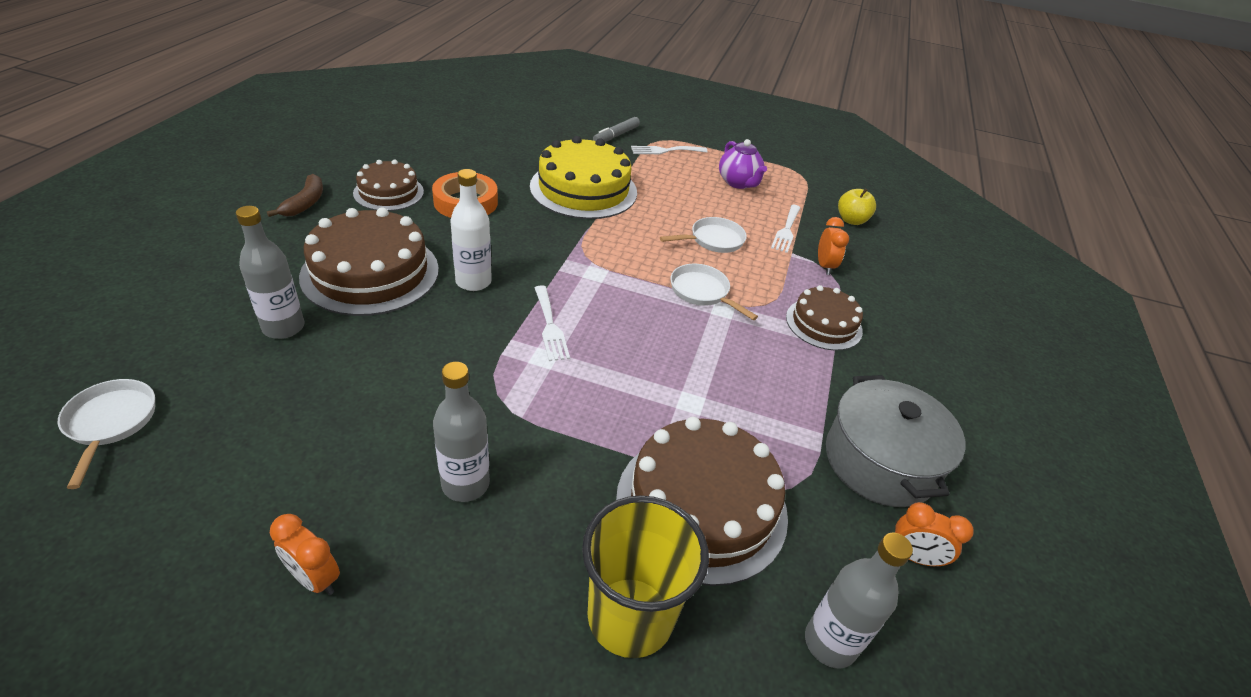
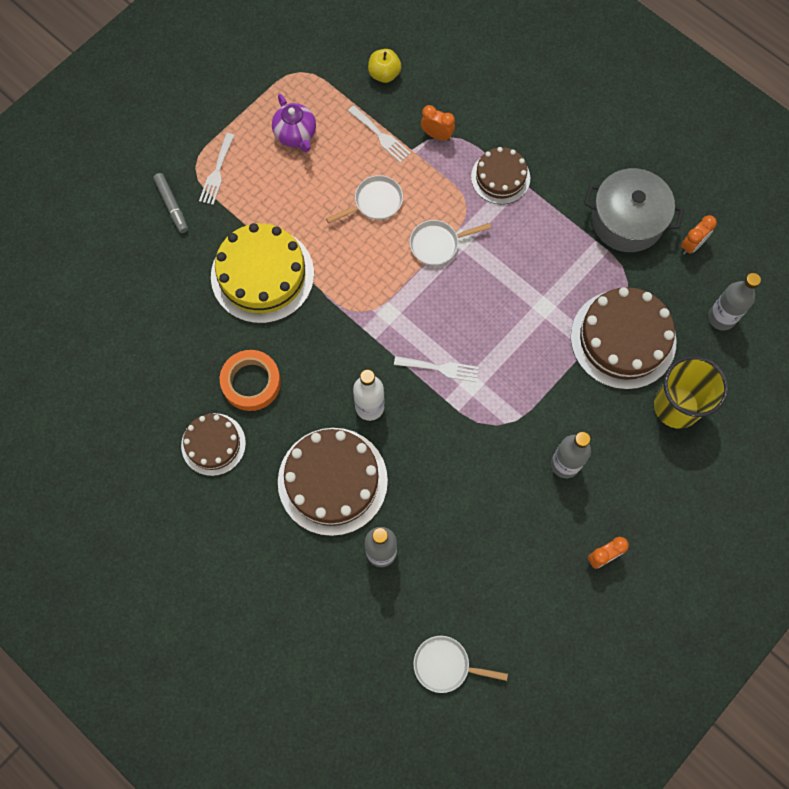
camera: 60 degrees left, 30 degrees up
brown banana [267,174,323,217] -> none
white pan [660,217,747,253] -> white pan turned 60 degrees clockwise [326,175,403,223]
purple teapot [719,139,767,189] -> purple teapot turned 60 degrees clockwise [272,94,316,152]

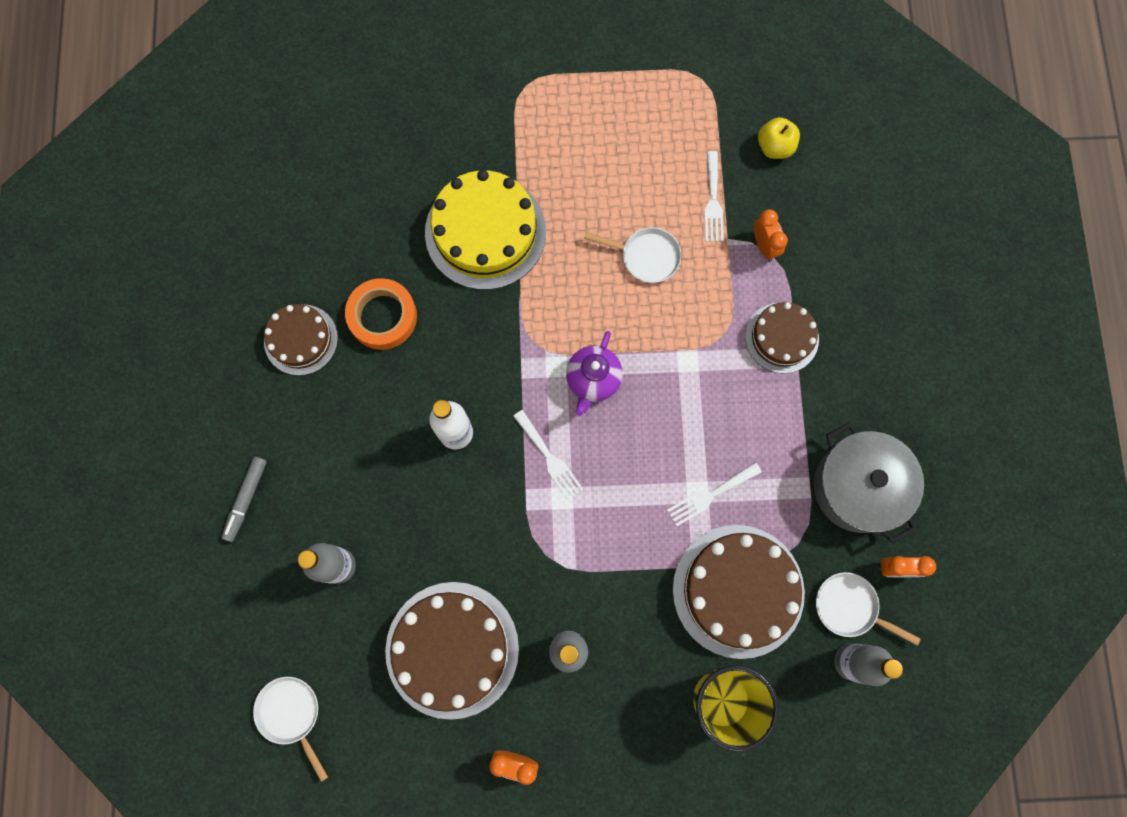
camera: 45 degrees right, 5 degrees up
grey marker [153,173,188,233] -> grey marker moved to [221,456,267,542]
white fork [199,133,235,205] -> white fork moved to [667,462,762,526]
purple teapot [272,94,316,152] -> purple teapot moved to [566,331,623,416]
brown cake [278,428,388,536] -> brown cake moved to [385,582,519,720]
white pan [409,220,491,265] -> white pan moved to [816,572,921,645]

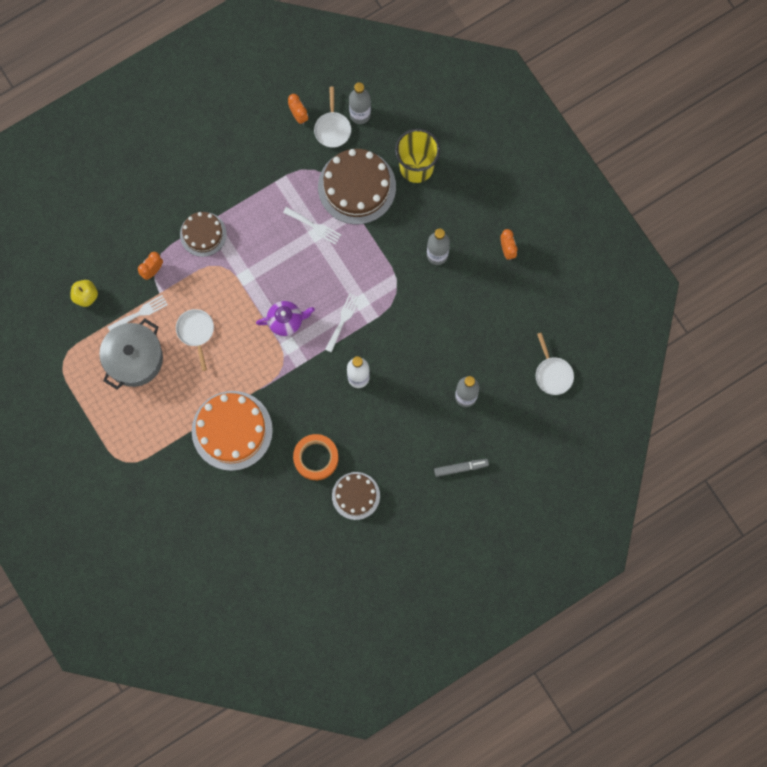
camera: 120 degrees left, 0 degrees up
white pan [253,677,328,782] -> white pan turned 45 degrees counterclockwise [536,332,574,395]
brown cake [385,582,519,720] -> none
yellow cake [425,170,546,290] -> orange cake [192,391,273,471]
grey pot [814,422,924,544] -> grey pot moved to [99,318,163,389]

